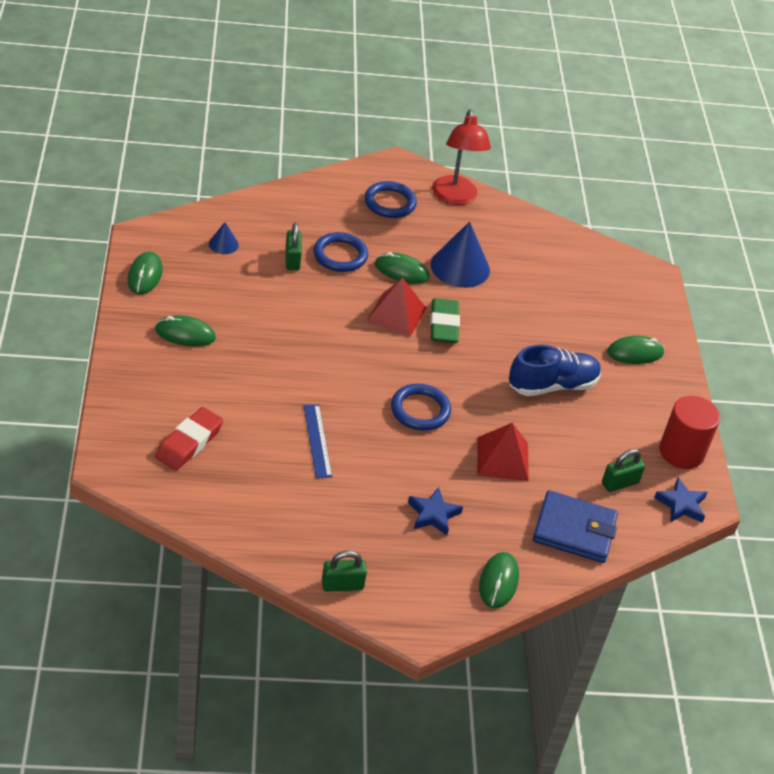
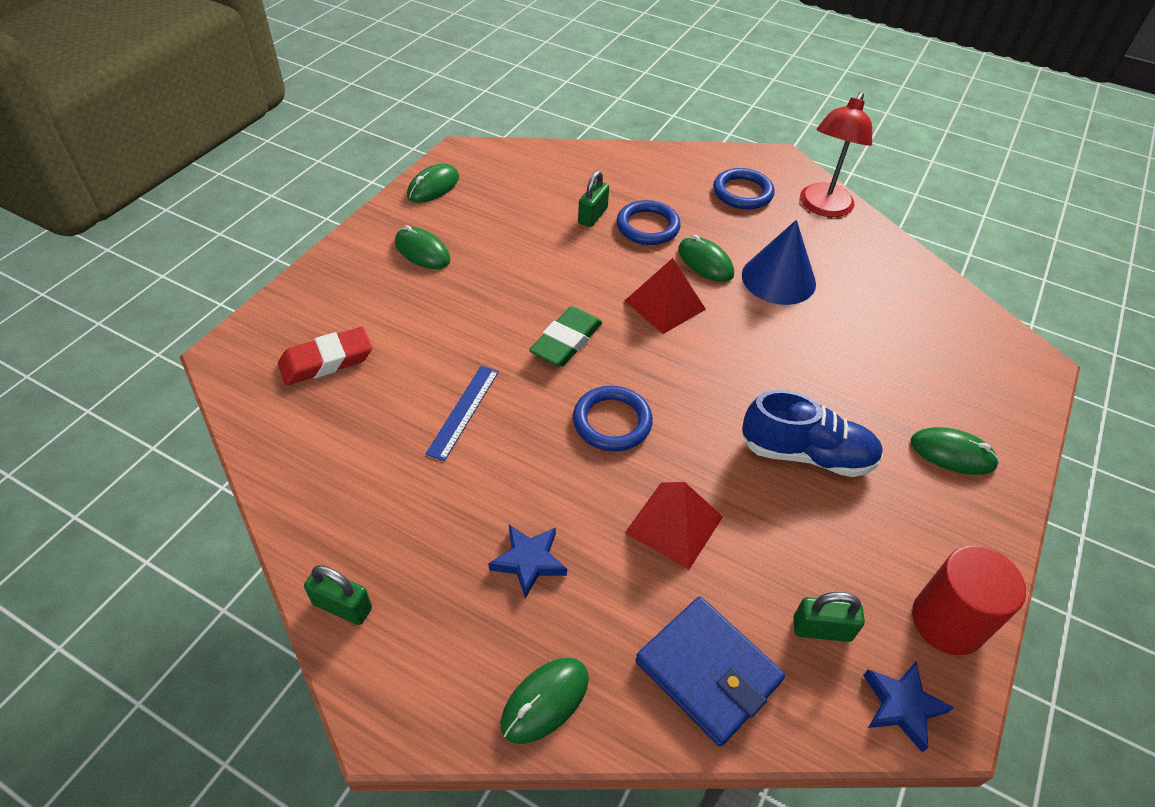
camera: 35 degrees right, 5 degrees up
blue cone [209,222,239,254] -> none
green eraser [430,298,460,343] -> green eraser moved to [529,306,602,367]

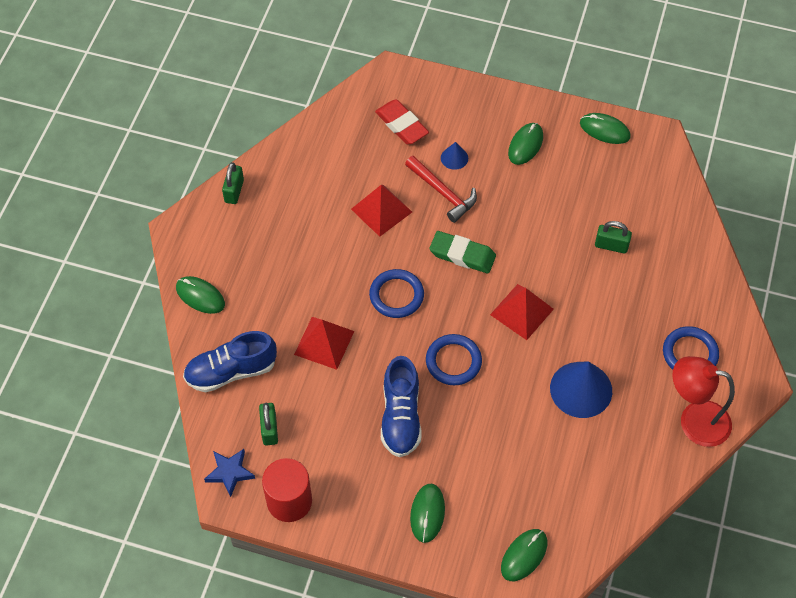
camera: 80 degrees right, 10 degrees up
blue ruler [425,366,499,461] -> red pyramid [351,185,412,237]
blue star [488,525,567,599] -> none
blue ring [617,200,681,245] -> blue ring moved to [426,334,482,385]
blue wallet [636,596,785,746] -> blue shoe [183,331,277,393]
green mouse [678,235,734,282] -> green mouse moved to [501,529,547,581]
none -> red hammer [405,156,477,223]
none -> blue cone [441,142,468,170]

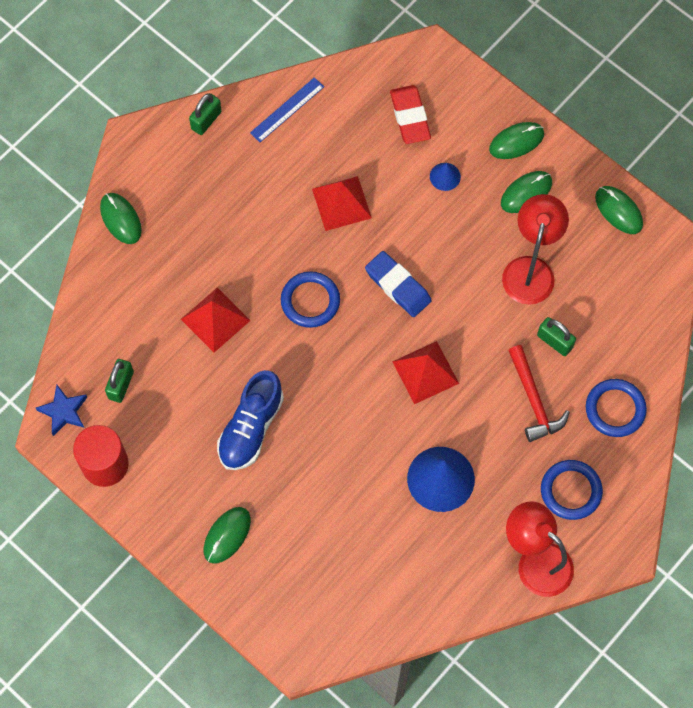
camera: 25 degrees right, 10 degrees up
blue shoe [183,331,277,393] -> none
red hammer [405,156,477,223] -> red hammer moved to [508,345,570,442]
blue ring [426,334,482,385] -> blue ring moved to [586,379,647,437]
green eraser [429,231,496,273] -> blue eraser [365,251,432,317]
green mouse [501,529,547,581] -> green mouse moved to [489,122,544,159]
none -> blue ruler [250,77,324,142]
none -> red lamp [502,194,569,305]

